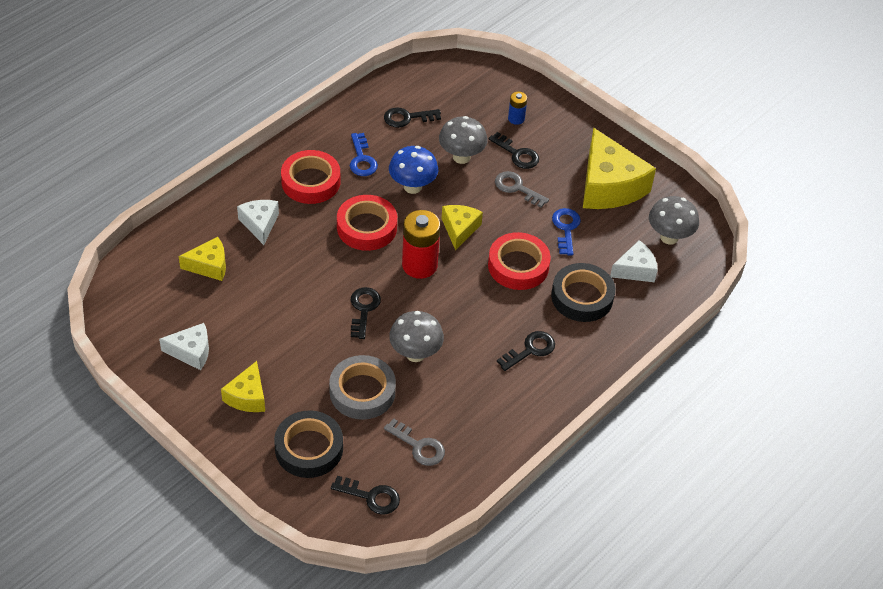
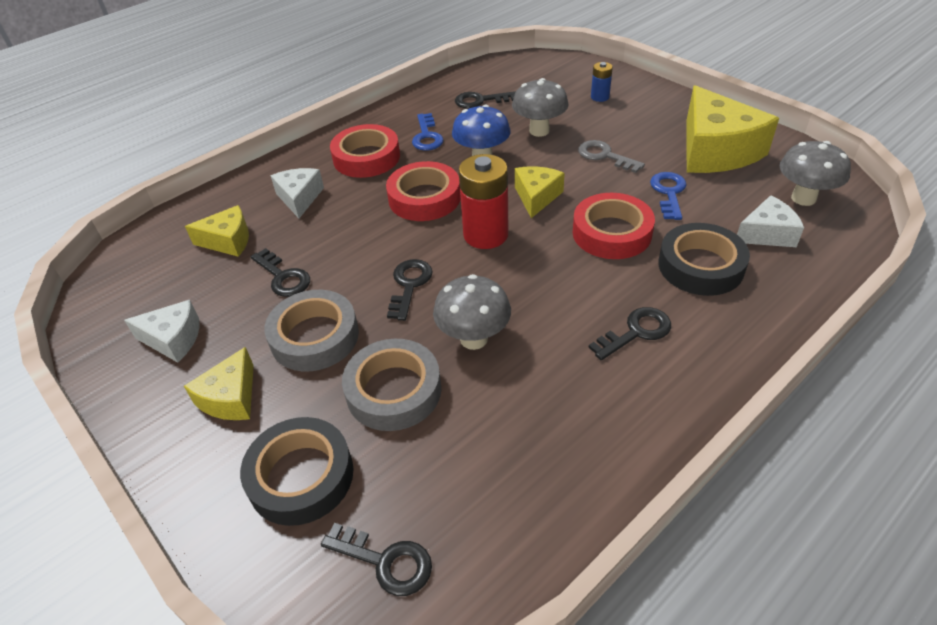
camera: 10 degrees right, 5 degrees down
grey key [384,418,445,466] -> none
black key [489,132,539,169] -> black key moved to [251,248,310,297]
none -> grey tape [264,290,359,371]

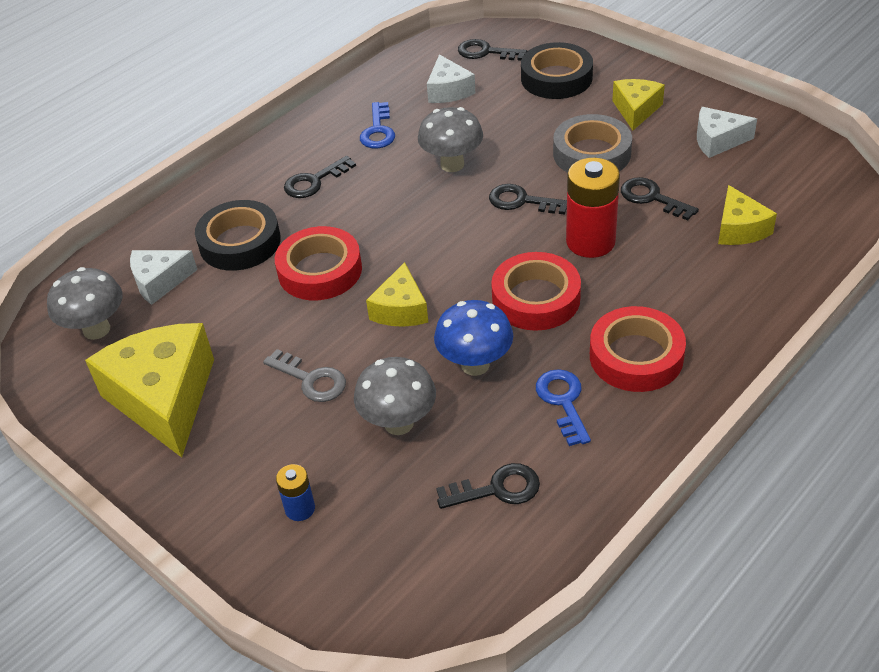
camera: 175 degrees right, 0 degrees up
yellow cheese [185,205,249,257] -> yellow cheese turned 90 degrees counterclockwise [718,185,777,245]
white cheese [271,168,324,218] -> white cheese moved to [427,54,475,103]
grey tape [342,339,441,431] -> none
black key [387,259,433,321] -> black key turned 105 degrees clockwise [489,184,567,215]
red battery [459,154,509,249] -> red battery moved to [566,158,620,258]
blue key [650,172,687,220] -> blue key moved to [360,102,395,148]

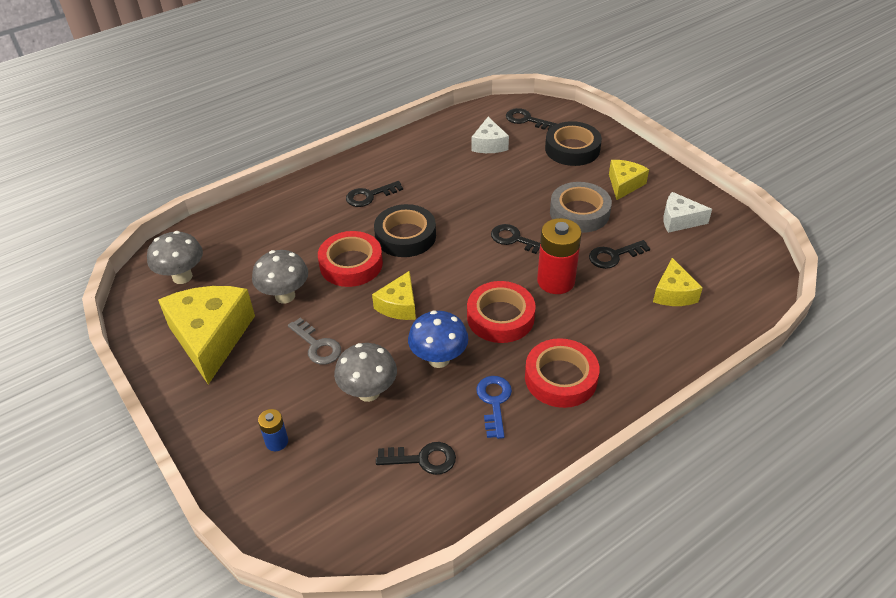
camera: 10 degrees right, 0 degrees up
white cheese [130,250,197,305] -> none
black tape [195,200,281,271] -> black tape moved to [374,204,436,257]
blue key [360,102,395,148] -> none
grey mushroom [418,107,483,172] -> grey mushroom moved to [252,250,308,304]
black key [621,177,699,221] -> black key turned 75 degrees counterclockwise [589,240,650,269]

